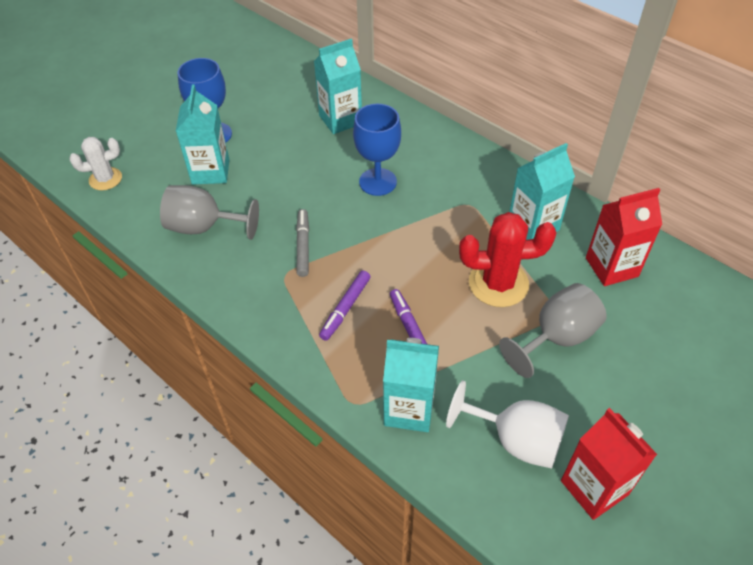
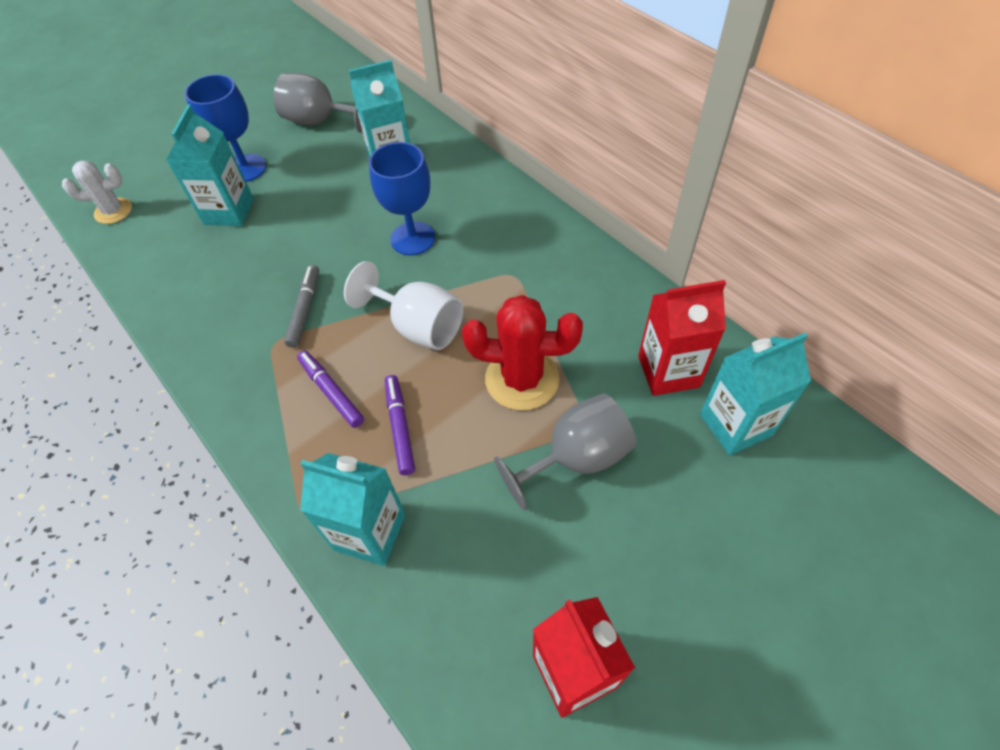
camera: 10 degrees right, 5 degrees up
grey goblet [160,185,259,240] -> grey goblet moved to [274,73,363,133]
purple marker [319,271,371,341] -> purple marker turned 105 degrees clockwise [297,351,364,428]
white goblet [446,380,569,469] -> white goblet moved to [344,261,463,350]
turquoise carton [509,143,575,240] -> turquoise carton moved to [700,333,811,455]

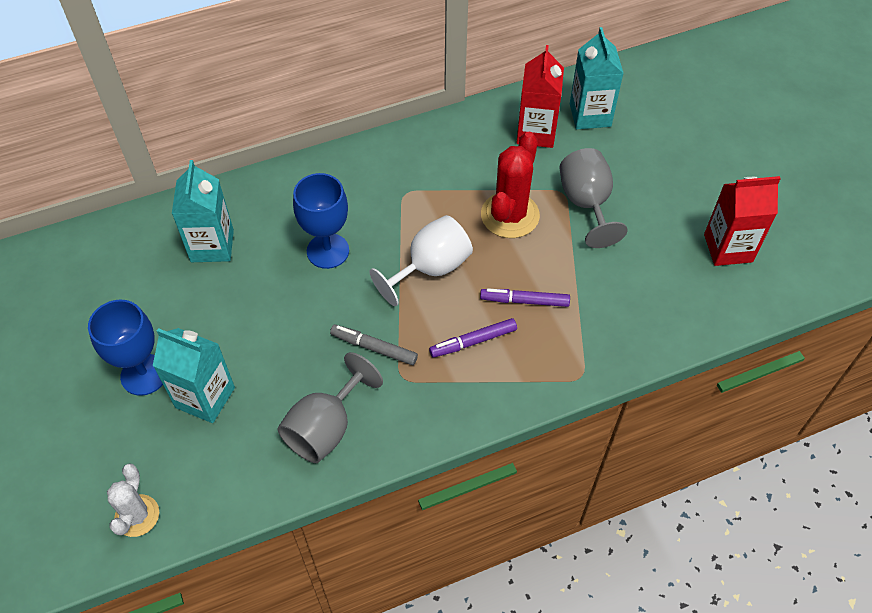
camera: 75 degrees left, 0 degrees up
grey goblet [274,73,363,133] -> grey goblet moved to [278,352,383,463]
turquoise carton [300,453,405,566] -> none

